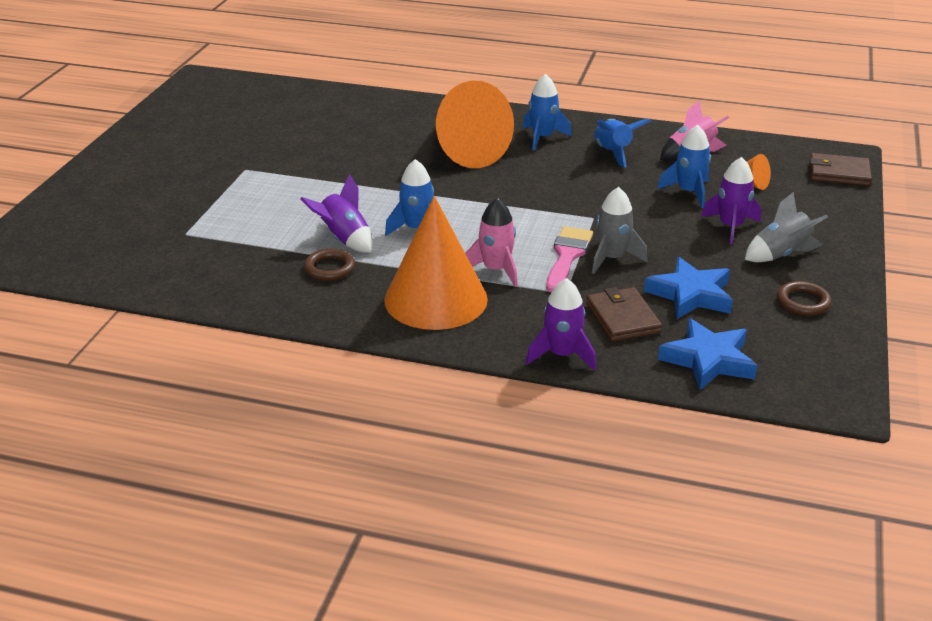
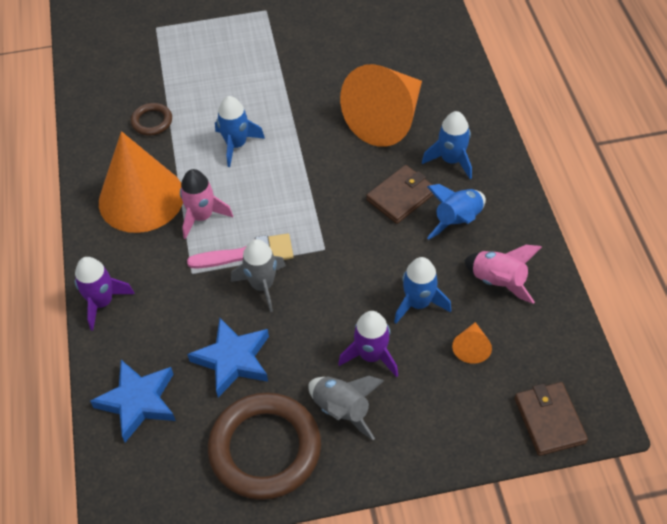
camera: 65 degrees right, 20 degrees up
purple rocket [300,174,373,253] -> none
brown wallet [586,287,662,342] -> brown wallet moved to [366,165,434,224]
brown ring [777,281,832,316] -> brown ring [208,392,321,500], size x2.14

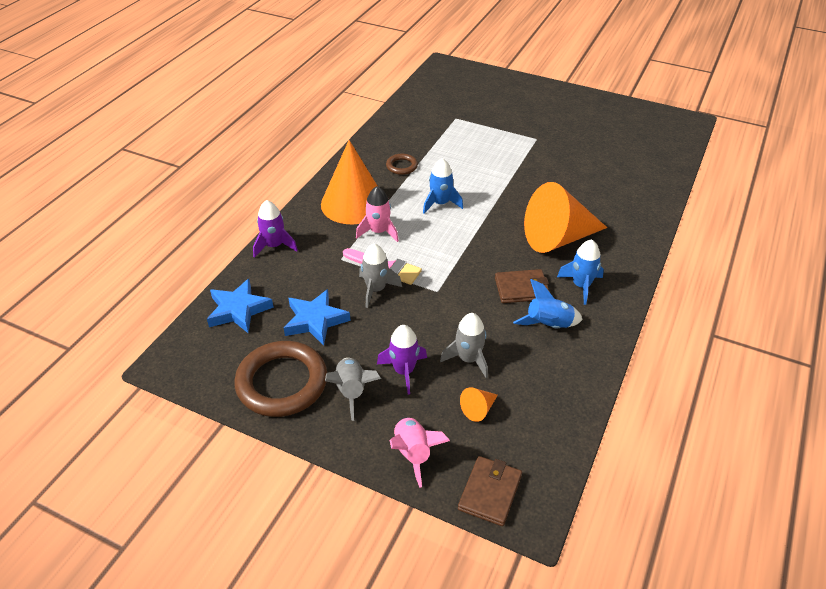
camera: 35 degrees right, 10 degrees down
blue rocket [394,257,451,324] -> grey rocket [440,313,488,378]
pink rocket [464,245,542,304] -> pink rocket moved to [390,417,450,488]

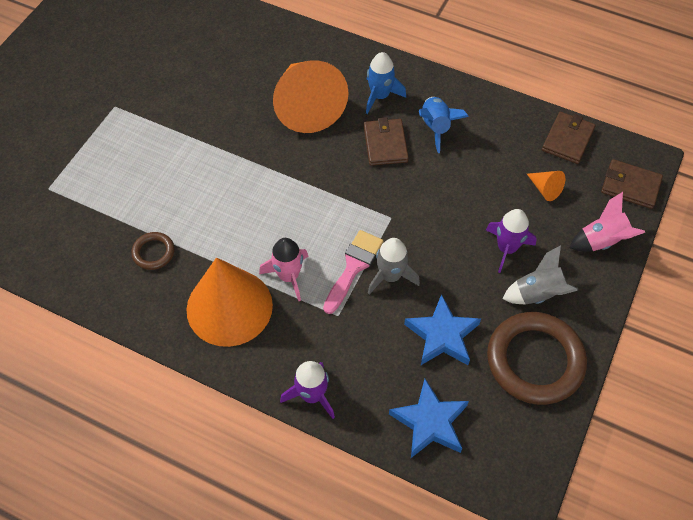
camera: 90 degrees left, 15 degrees up
blue rocket [423,158,463,213] -> none
grey rocket [440,313,488,378] -> none
none -> brown wallet [542,112,596,164]

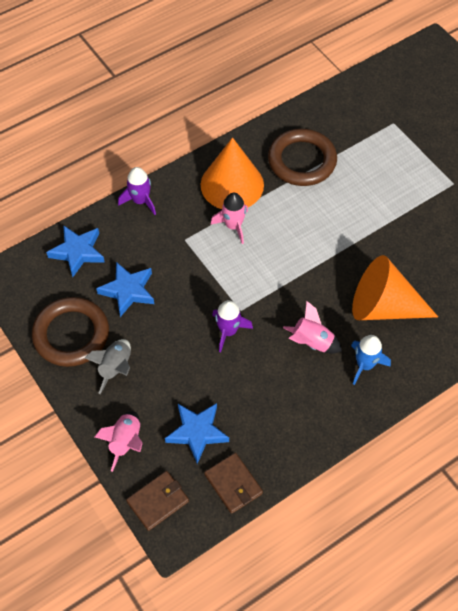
camera: 120 degrees right, 0 degrees up
brown ring [131,232,175,270] -> brown ring [268,129,337,186], size x2.14
pink brush [323,230,383,314] -> none
brown wallet [364,117,409,166] -> pink rocket [283,300,342,353]
grey rocket [368,238,420,295] -> none
blue rocket [419,97,469,153] -> none
purple rocket [486,209,537,273] -> purple rocket moved to [212,300,253,352]
orange cone [527,171,565,201] -> blue star [165,403,229,464]

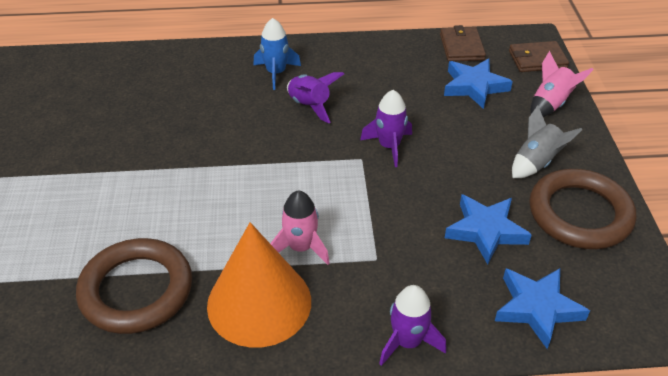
camera: 150 degrees left, 15 degrees down
pink rocket [283,300,342,353] -> purple rocket [287,72,344,123]
orange cone [352,255,438,320] -> none

